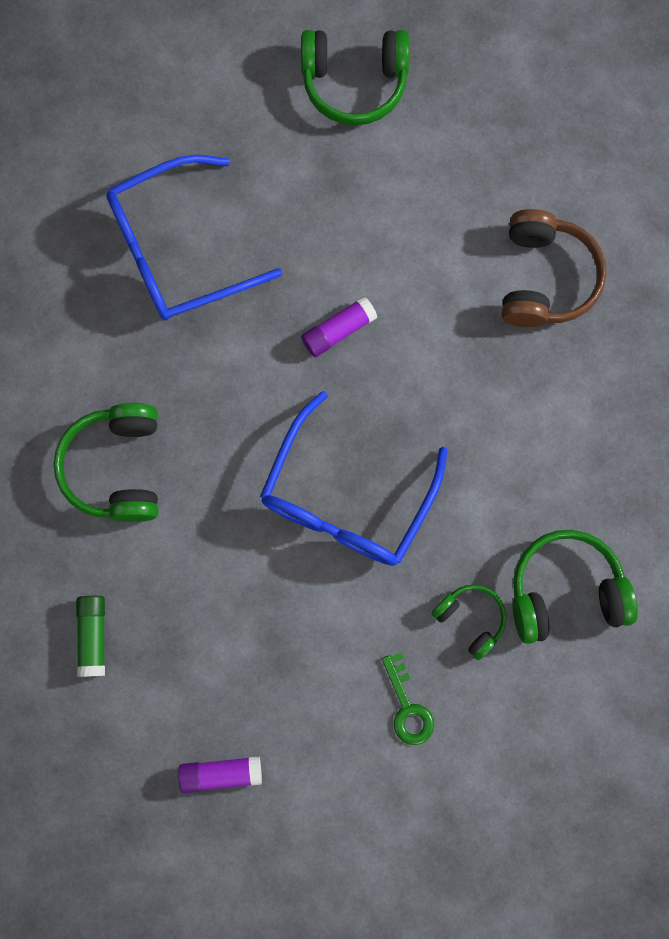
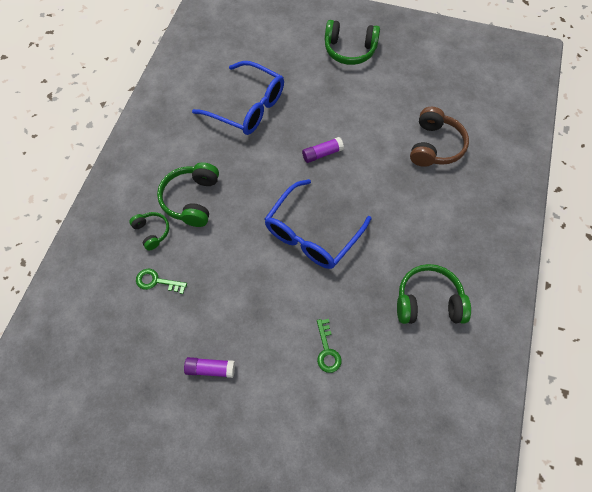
camera: 10 degrees right, 15 degrees down
green glue stick [76,596,105,677] -> green key [136,268,187,294]
blue glasses [106,154,282,320] -> blue glasses turned 135 degrees counterclockwise [192,61,284,135]
green headphones [431,584,506,660] -> green headphones moved to [129,212,169,250]

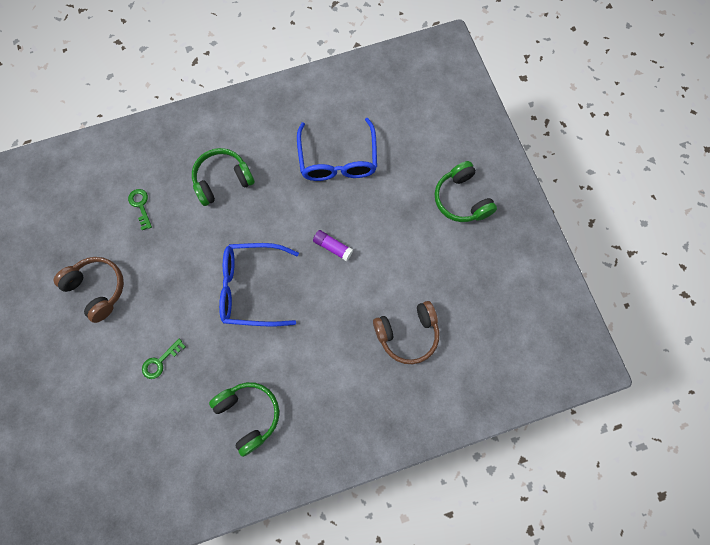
camera: 55 degrees right, 10 degrees up
green headphones [129,212,169,250] -> none
purple glue stick [184,357,235,378] -> brown headphones [54,257,124,323]

